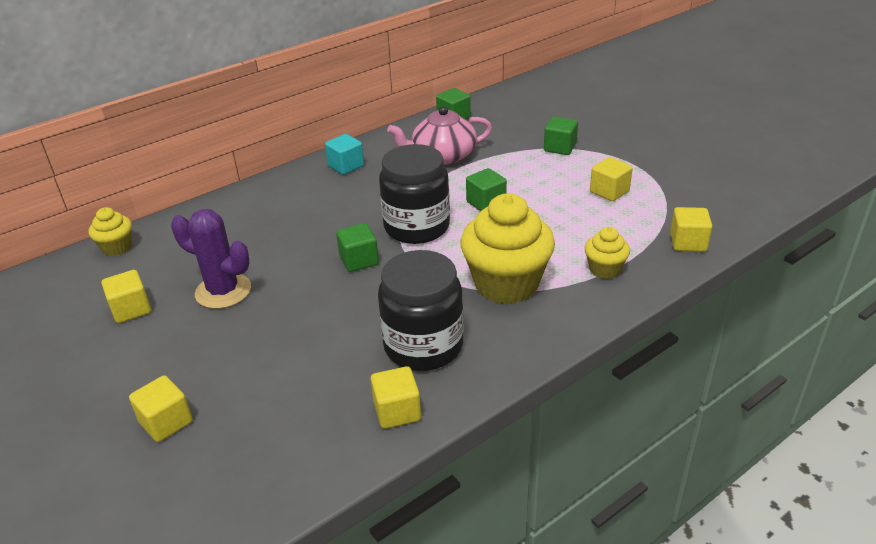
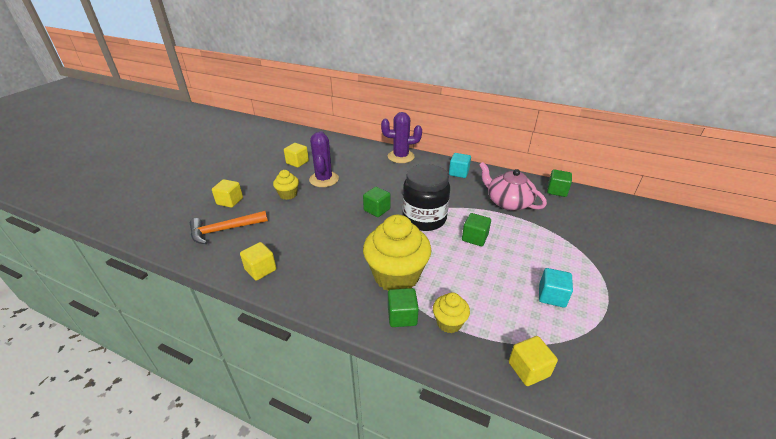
camera: 60 degrees right, 0 degrees up
yellow cupcake [88,207,132,256] -> yellow cupcake moved to [273,170,299,200]
black jar [378,250,464,371] -> none
green cube [544,117,578,155] -> green cube moved to [388,288,419,327]
yellow cube [590,157,633,201] -> turquoise cube [539,268,573,308]
none -> orange hammer [190,211,268,244]
none -> purple cactus [381,112,422,163]

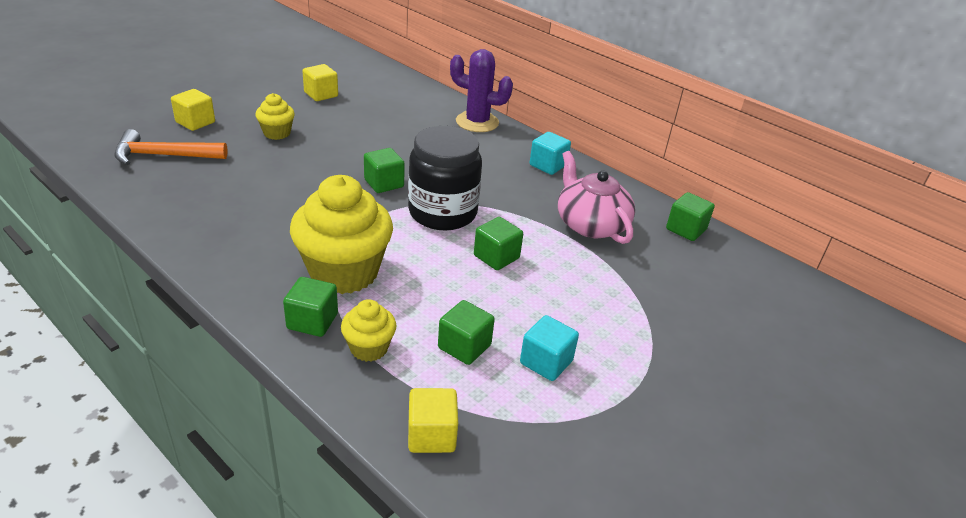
camera: 15 degrees right, 0 degrees up
yellow cube [240,242,276,281] -> none
purple cactus [309,131,339,187] -> none
none -> green cube [438,300,495,365]

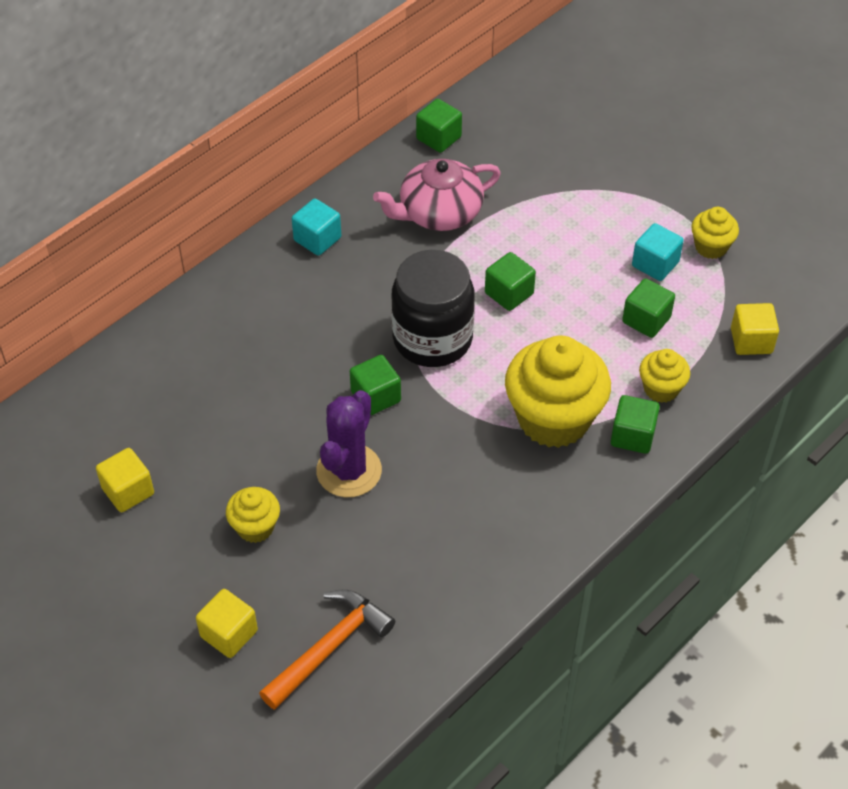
camera: 85 degrees left, 15 degrees up
orange hammer [114,129,228,165] -> orange hammer turned 135 degrees counterclockwise [259,590,395,710]
purple cactus [450,49,513,132] -> purple cactus moved to [316,390,382,497]
none -> yellow cupcake [691,207,739,259]

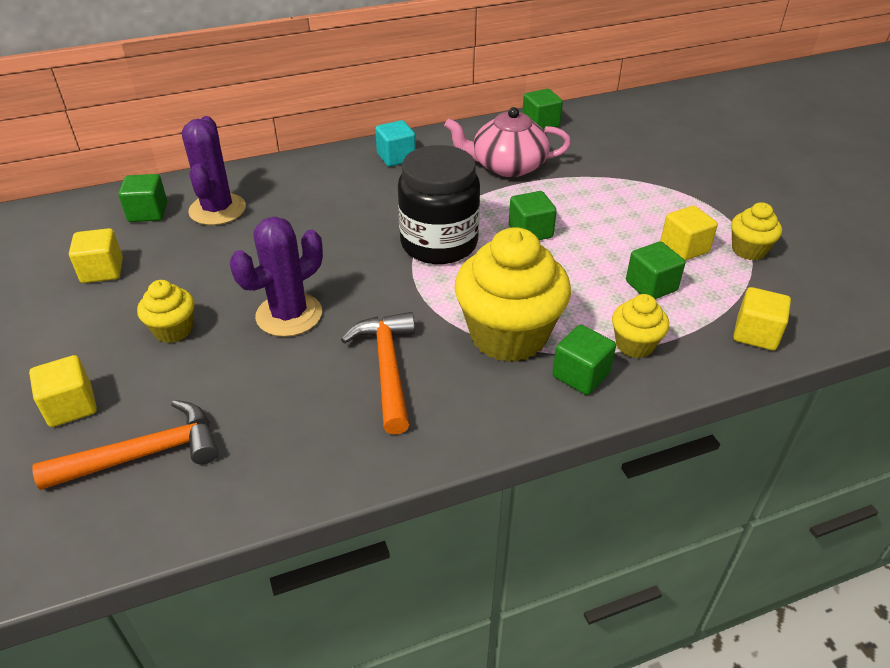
camera: 25 degrees right, 10 degrees down
green cube [350,355,401,416] -> green cube moved to [118,174,167,222]
turquoise cube [632,223,684,281] -> yellow cube [660,206,718,261]
none -> purple cactus [182,116,246,225]
none -> orange hammer [341,312,415,435]

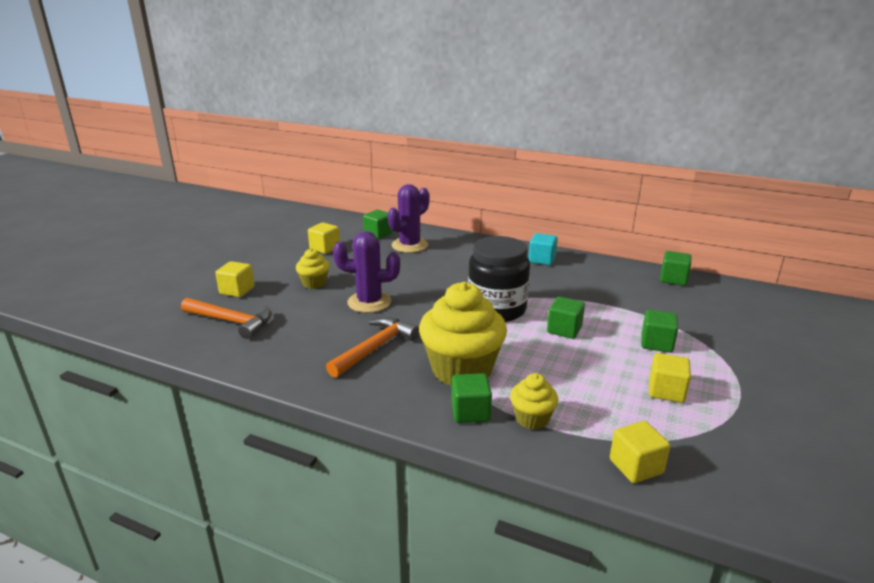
camera: 45 degrees right, 15 degrees down
pink teapot [444,107,571,177] -> none
green cube [626,241,685,299] -> green cube moved to [641,310,678,353]
yellow cupcake [731,202,782,260] -> none

